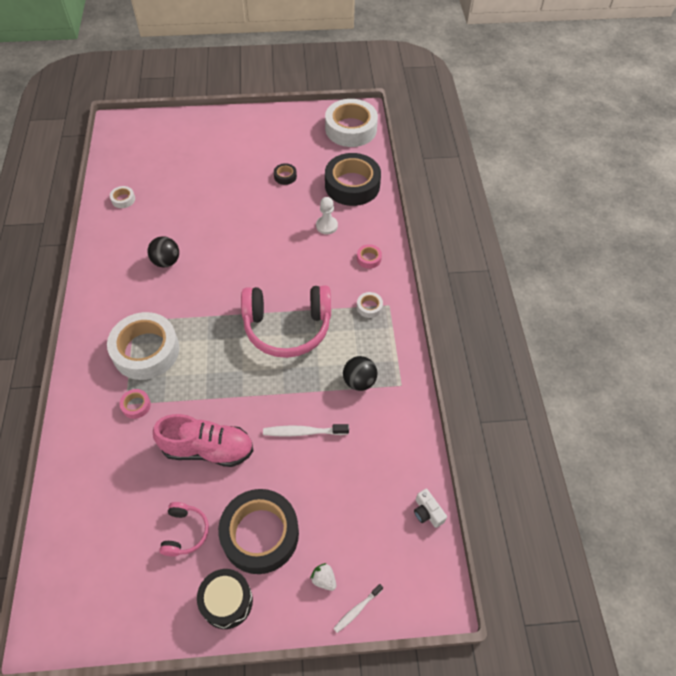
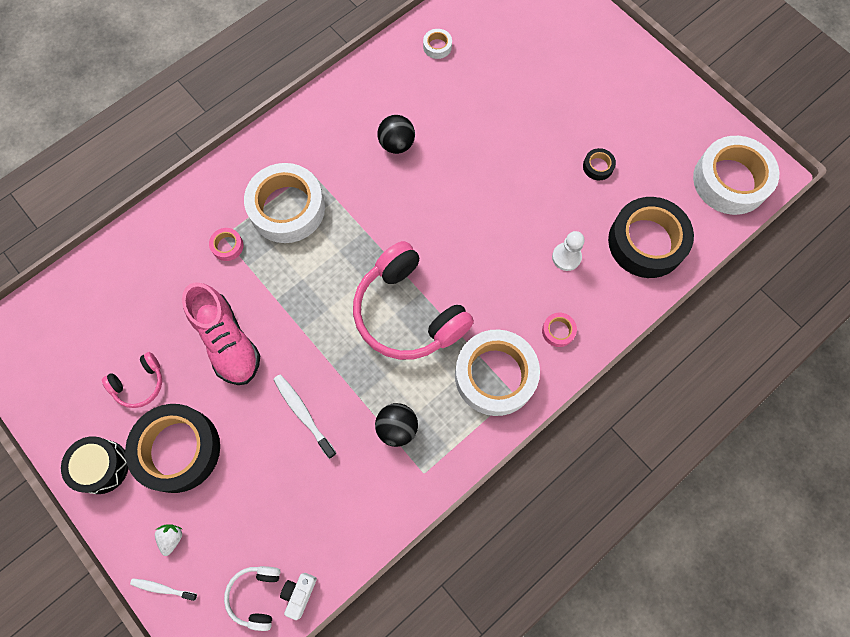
camera: 55 degrees right, 15 degrees up
white tape [357,292,383,318] -> white tape [455,329,540,416], size x2.43
none -> white headphones [224,566,281,631]

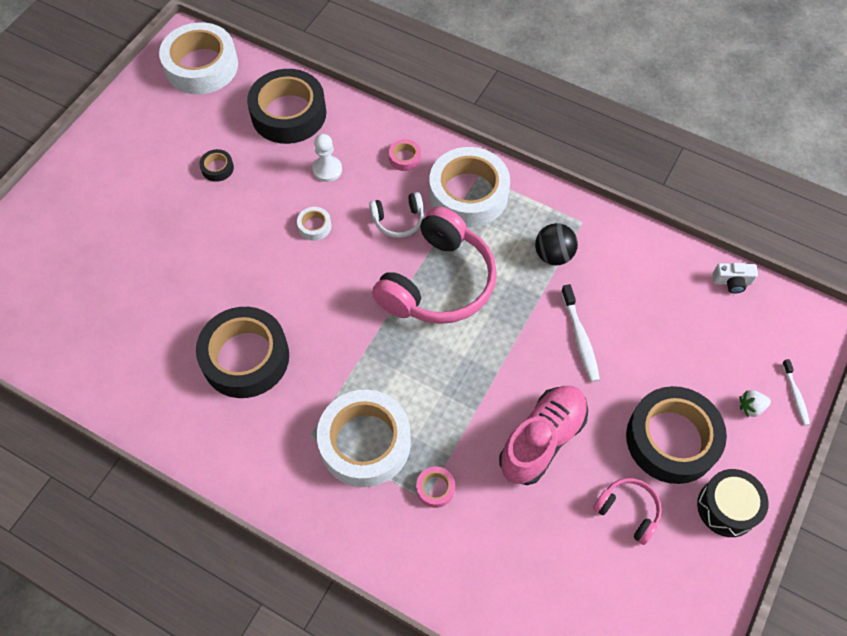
camera: 110 degrees left, 10 degrees down
white headphones [224,566,281,631] -> white headphones moved to [369,192,424,238]
white toothbrush [273,374,337,459] -> white toothbrush turned 45 degrees counterclockwise [561,284,600,382]
black ball [377,115,415,154] -> black tape [196,307,289,398]
white tape [423,29,452,59] -> white tape moved to [297,207,331,241]

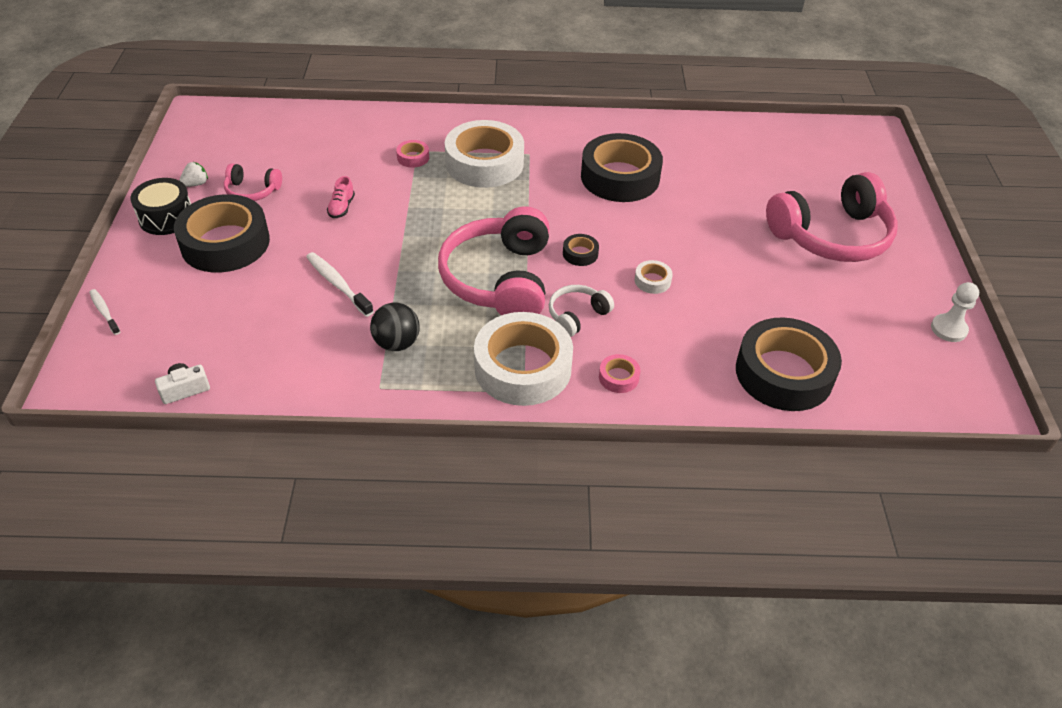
camera: 150 degrees right, 15 degrees down
white tape [159,22,238,94] -> none
black tape [199,149,234,182] -> black tape moved to [563,234,599,266]
white pawn [312,134,342,182] -> white pawn moved to [931,282,979,342]
pink shoe [499,386,588,485] -> pink shoe [327,176,355,218], size x0.43
white strawberry [739,390,771,417] -> white strawberry moved to [179,161,208,187]
none -> pink headphones [766,172,898,262]

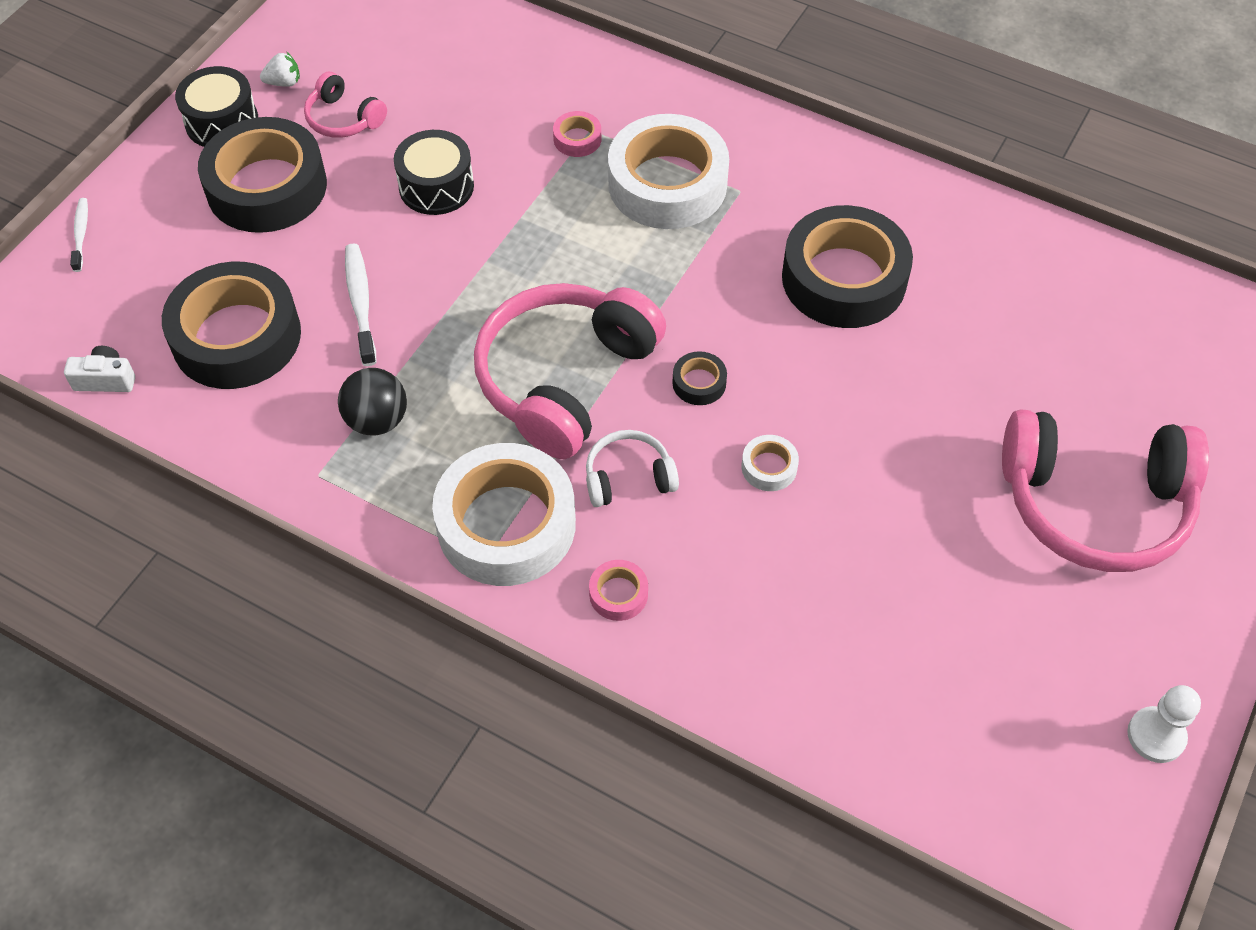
camera: 30 degrees right, 10 degrees up
pink shoe [327,176,355,218] -> black drum [394,130,474,215]
black tape [736,318,842,411] -> black tape moved to [162,262,301,389]

